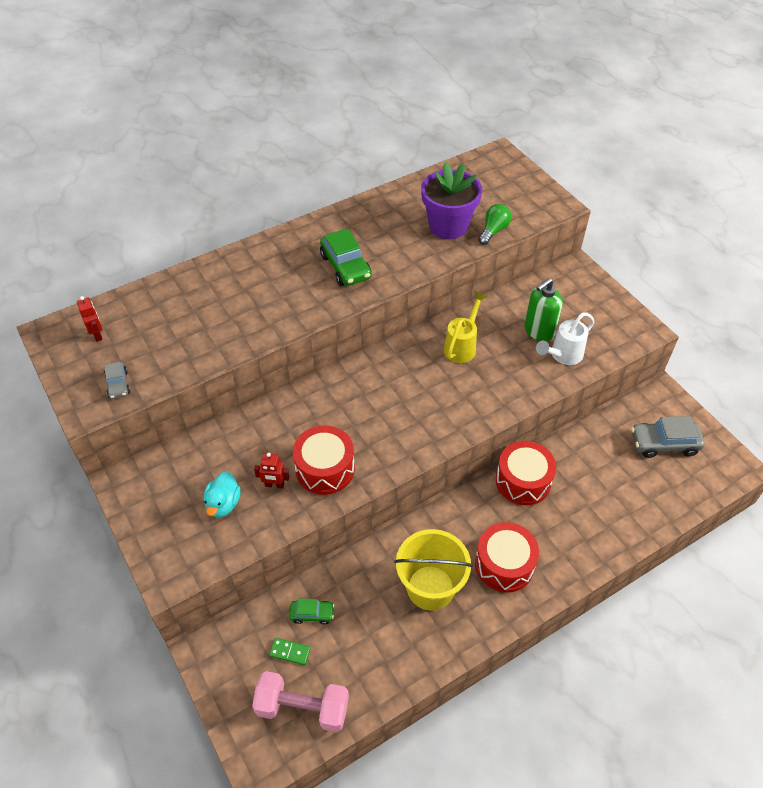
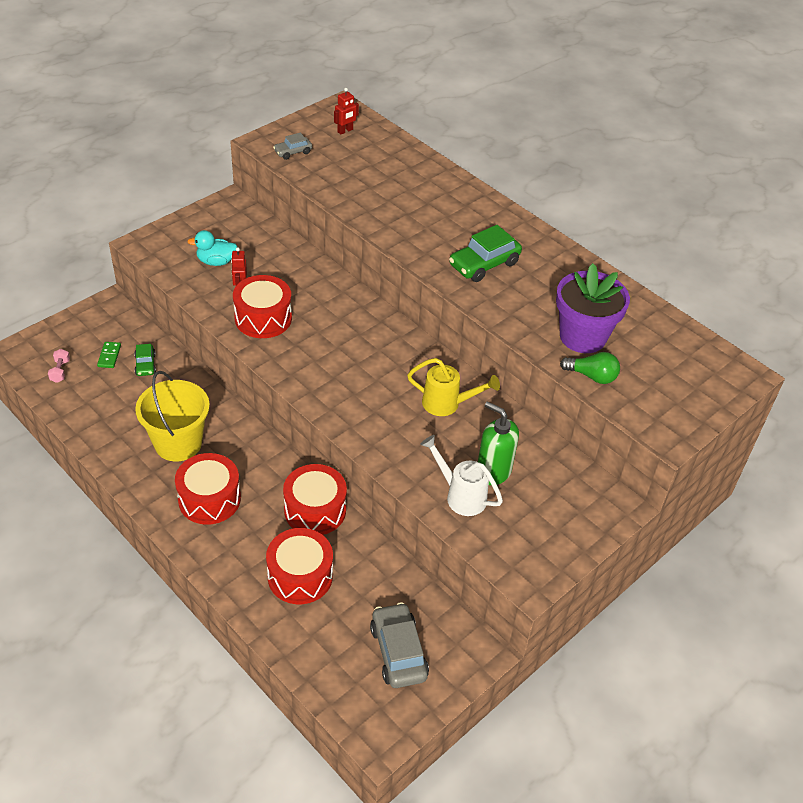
camera: 75 degrees right, 5 degrees down
pink dumbbell [252,671,349,732] -> pink dumbbell [48,349,70,383], size x0.45
none -> red drum [266,528,333,604]

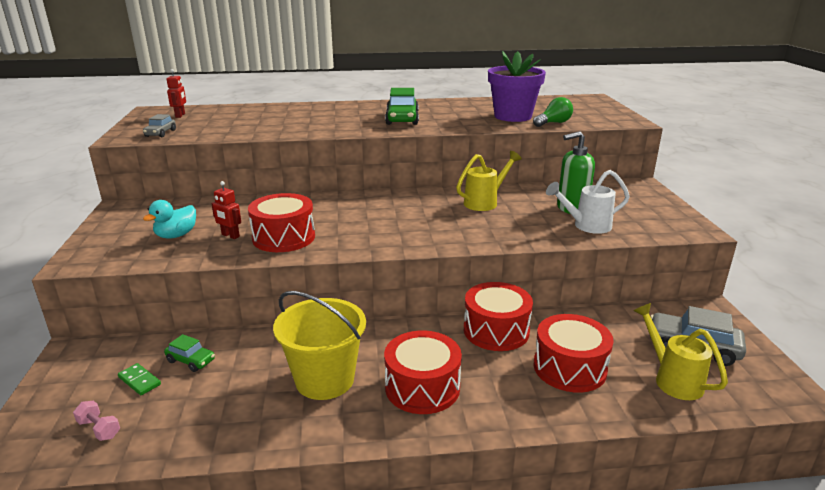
camera: 50 degrees left, 20 degrees down
none -> yellow watering can [633,303,728,400]

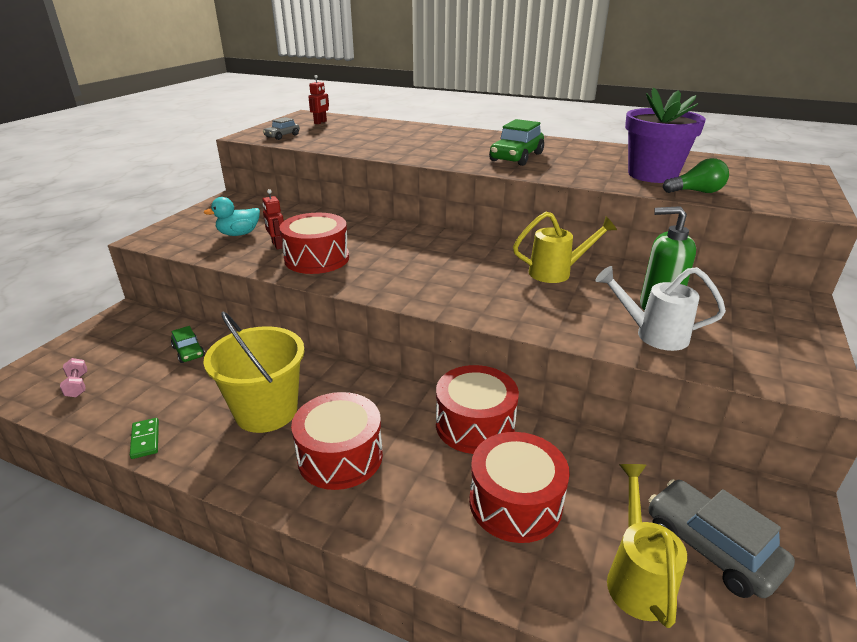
camera: 30 degrees right, 5 degrees up
green domino [118,363,161,395] -> green domino moved to [130,418,159,459]

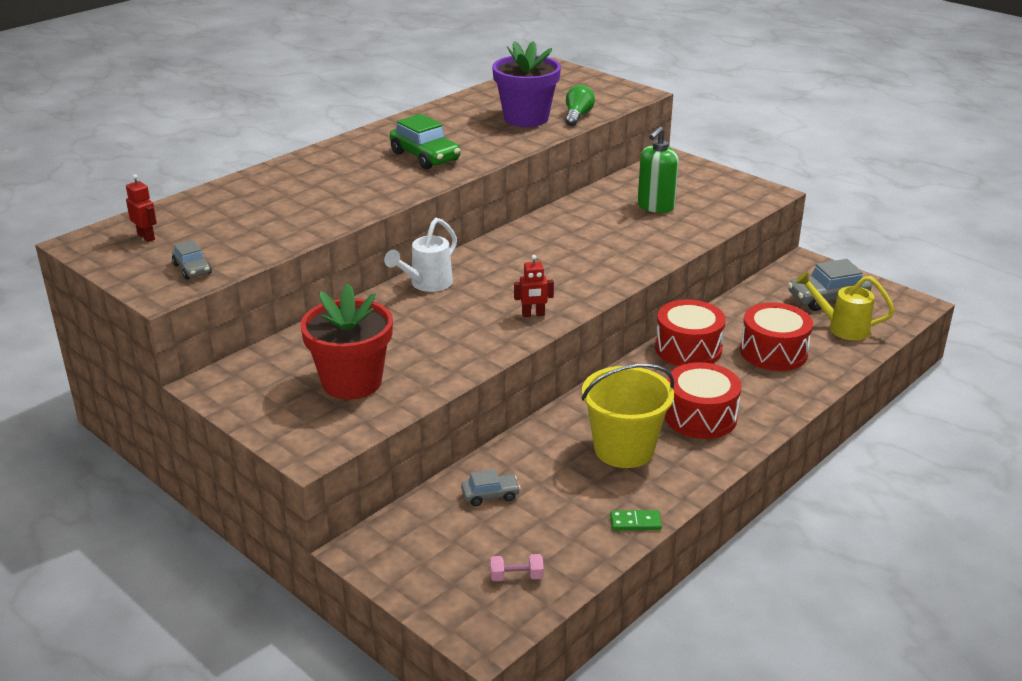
camera: 70 degrees left, 0 degrees up
green car [171,326,205,363] -> grey car [461,469,520,506]
turquoise duck [203,197,260,236] -> red flower pot [300,283,393,399]
red robot [262,189,284,249] -> red robot moved to [514,255,554,317]
red drum [279,213,349,274] -> none
yellow watering can [513,212,617,283] -> none
white watering can [595,266,726,351] -> white watering can moved to [384,218,457,292]

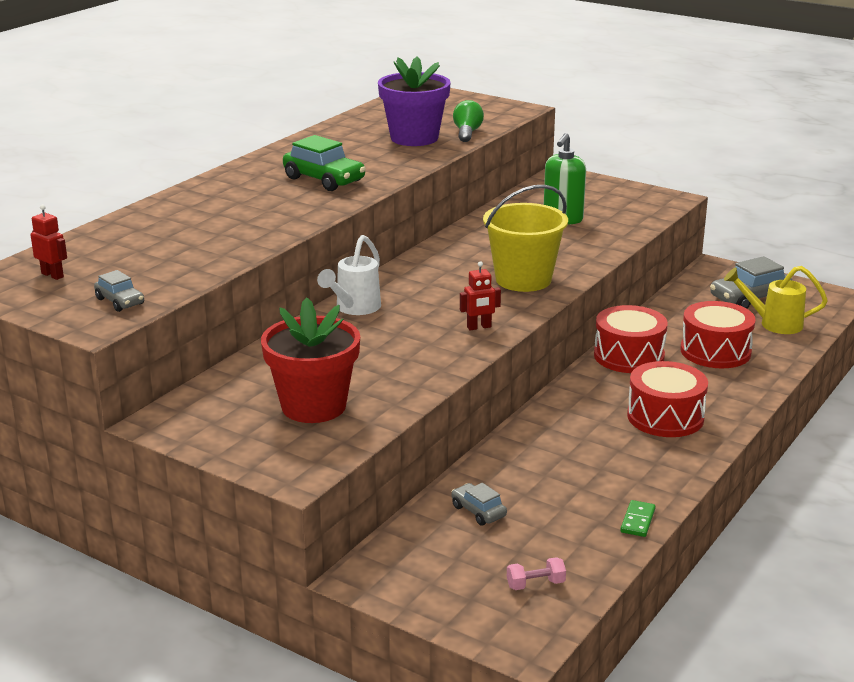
camera: 10 degrees left, 5 degrees down
grey car [461,469,520,506] -> grey car turned 105 degrees counterclockwise [451,483,507,525]
yellow bucket [581,364,674,468] -> yellow bucket moved to [483,185,568,292]
green domino [610,510,662,530] -> green domino turned 60 degrees counterclockwise [620,500,656,537]

